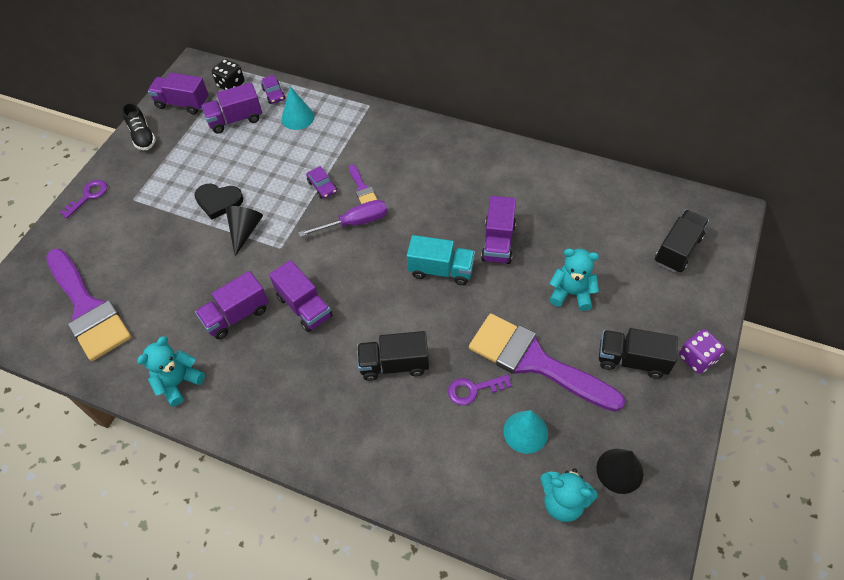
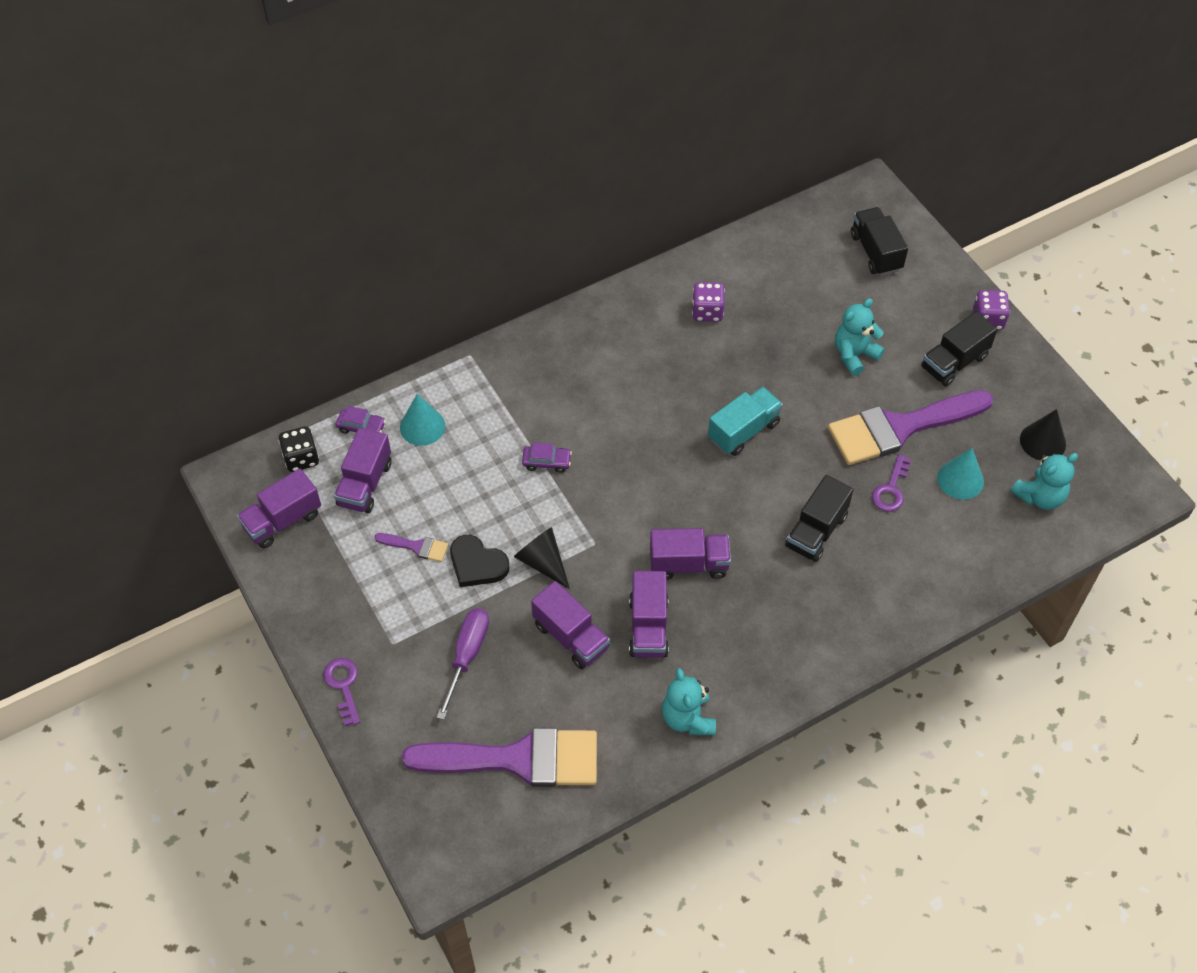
camera: 55 degrees left, 0 degrees up
black shoe [122,102,156,150] -> none
black heart [194,183,243,220] -> black heart turned 75 degrees clockwise [450,535,509,587]
purple screwdriver [298,200,388,237] -> purple screwdriver moved to [436,608,489,720]
purple brush [349,164,377,204] -> purple brush moved to [375,533,448,562]
purple truck [481,196,516,264] -> purple truck moved to [531,581,610,669]
none -> purple dice [692,282,725,322]

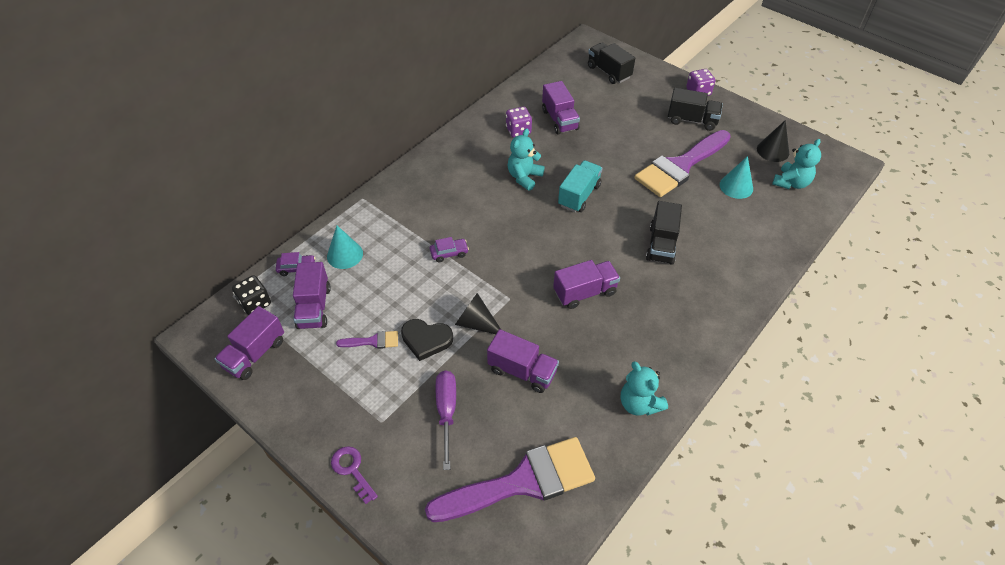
camera: 20 degrees left, 5 degrees down
purple truck [629,571,669,658] -> purple truck moved to [542,81,580,134]
turquoise teddy bear [835,298,885,376] -> turquoise teddy bear moved to [508,129,545,191]
purple key [872,454,911,512] -> none
black truck [921,311,998,387] -> black truck turned 105 degrees counterclockwise [668,88,723,131]

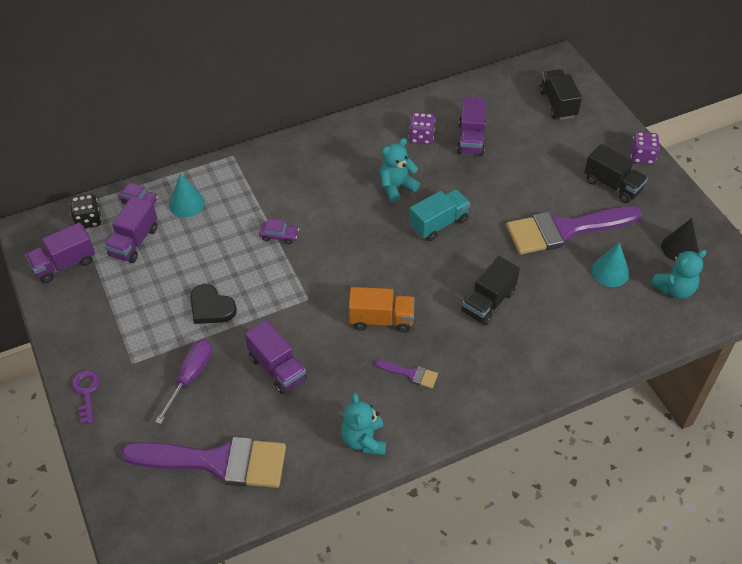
camera: 25 degrees right, 0 degrees up
purple brush [336,331,398,349] -> purple brush moved to [375,360,438,388]
black cone [455,293,501,334] -> none
purple truck [553,260,620,309] -> orange truck [349,287,415,333]

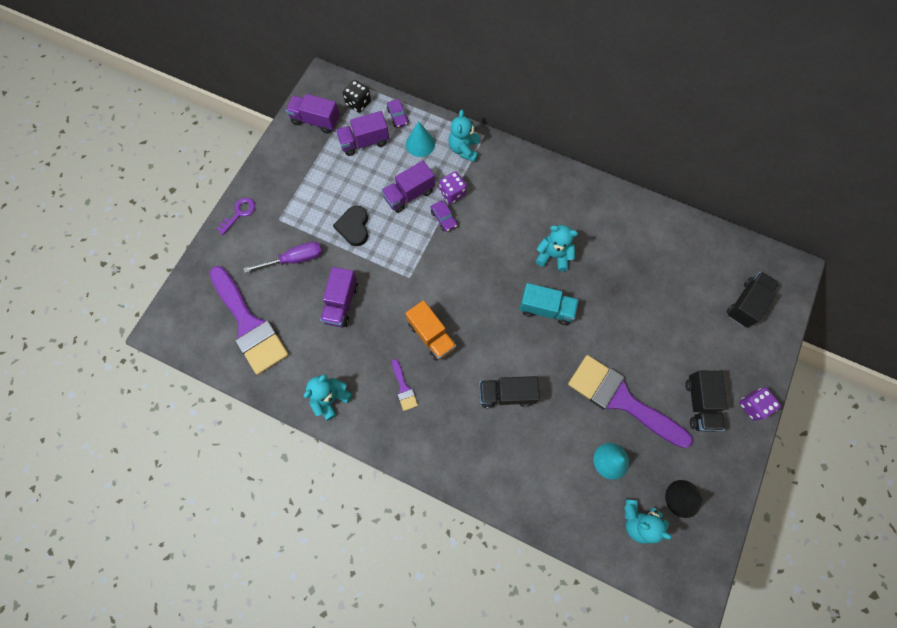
camera: 50 degrees right, 20 degrees up
purple dice [409,112,435,144] -> purple dice moved to [439,171,467,204]
purple truck [457,97,486,156] -> purple truck moved to [381,161,435,213]
none -> turquoise teddy bear [448,109,480,162]

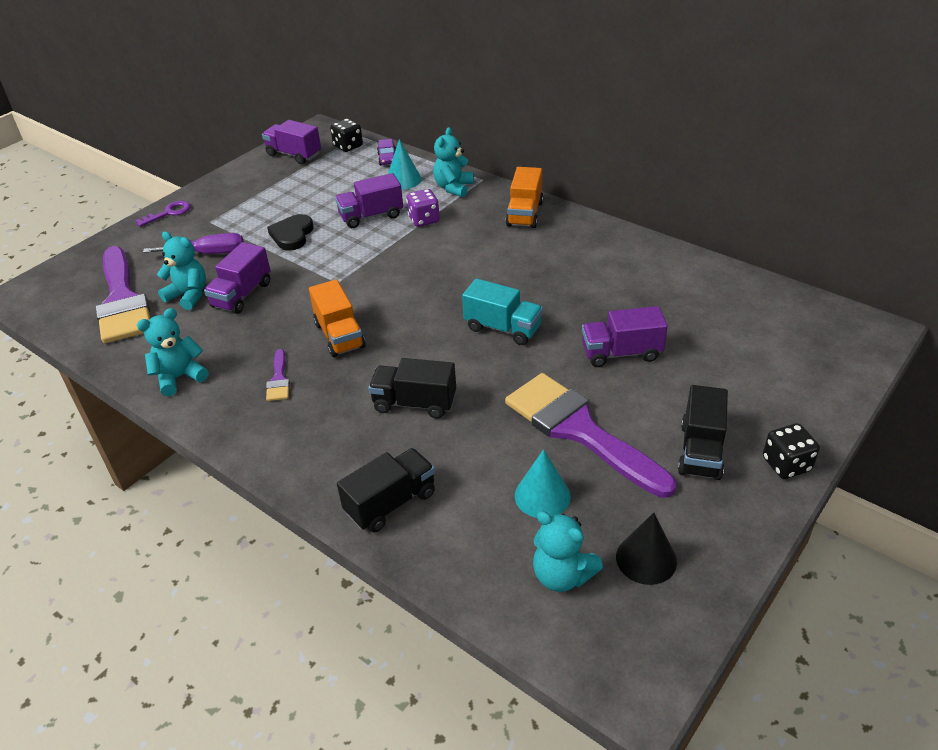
camera: 15 degrees right, 30 degrees down
purple truck [336,111,389,156] -> purple truck moved to [582,306,668,367]
purple car [431,201,457,232] -> none
turquoise teddy bear [536,225,578,271] -> turquoise teddy bear moved to [157,232,206,310]
black truck [727,271,779,328] -> black truck moved to [337,448,435,532]
purple dice [739,387,781,421] -> black dice [763,423,820,479]
none -> orange truck [506,167,543,228]

